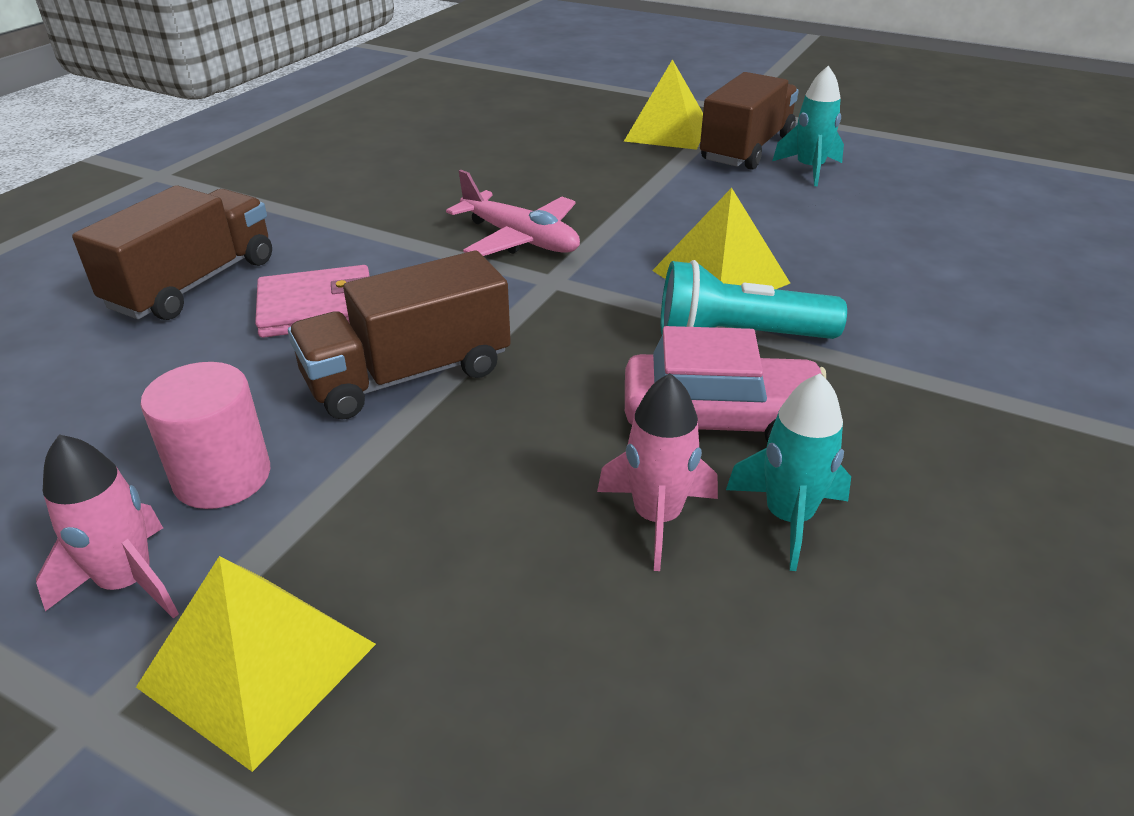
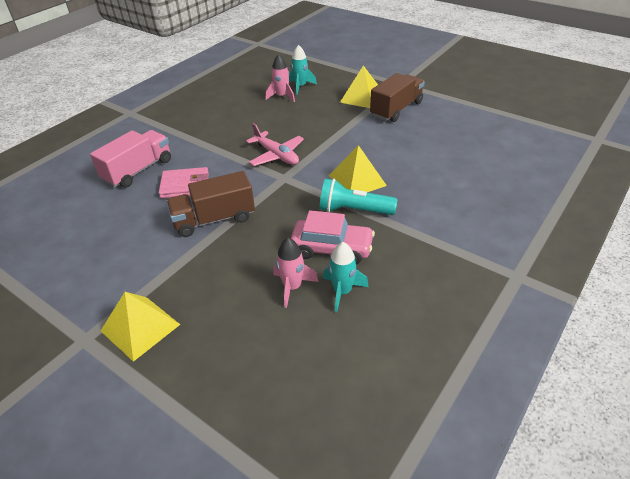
camera: 10 degrees right, 5 degrees up
pink rocket [36,434,179,618] -> pink rocket moved to [265,54,295,102]
brown truck [72,185,272,320] -> pink truck [90,130,171,188]
pink cylinder [140,362,270,509] -> none
turquoise rocket [772,66,844,186] -> turquoise rocket moved to [289,45,317,95]

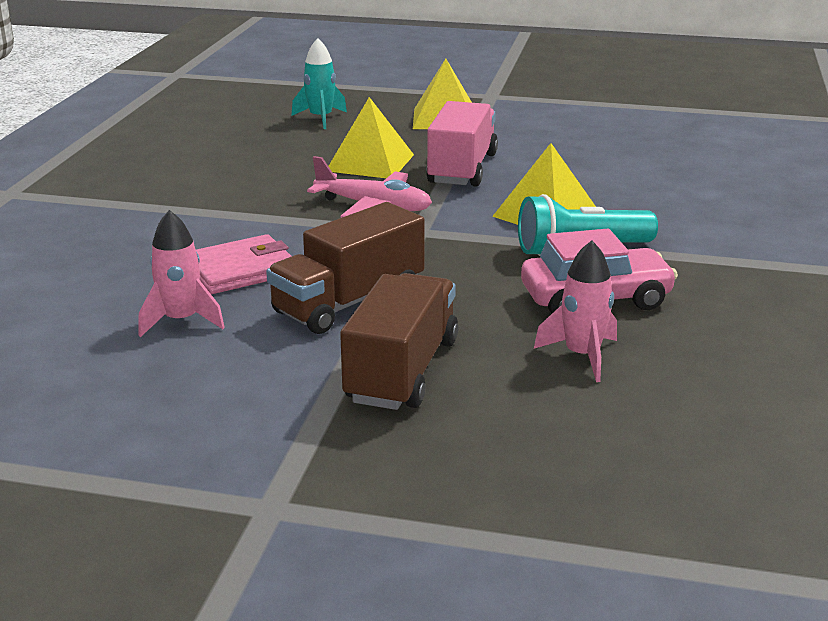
camera: 25 degrees left, 15 degrees down
pink truck [90,130,171,188] -> pink truck moved to [426,101,498,187]
yellow pyramid [101,292,180,362] -> yellow pyramid moved to [328,97,414,178]
pink rocket [265,54,295,102] -> pink rocket moved to [139,210,225,337]
turquoise rocket [323,242,369,313] -> none
brown truck [370,73,425,122] -> brown truck moved to [340,273,458,410]

